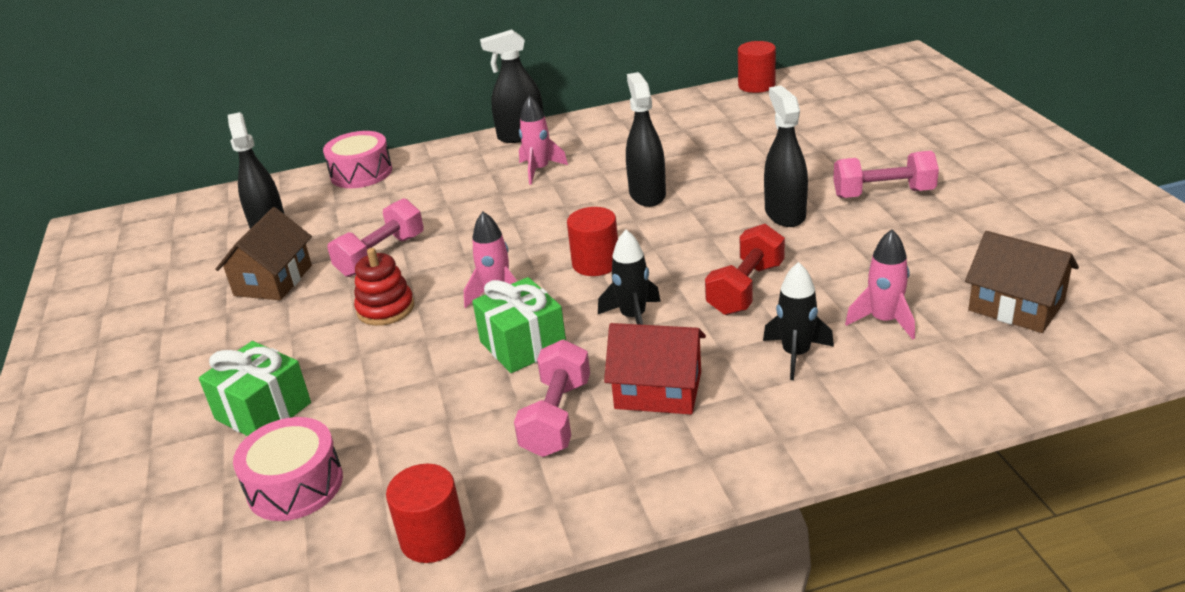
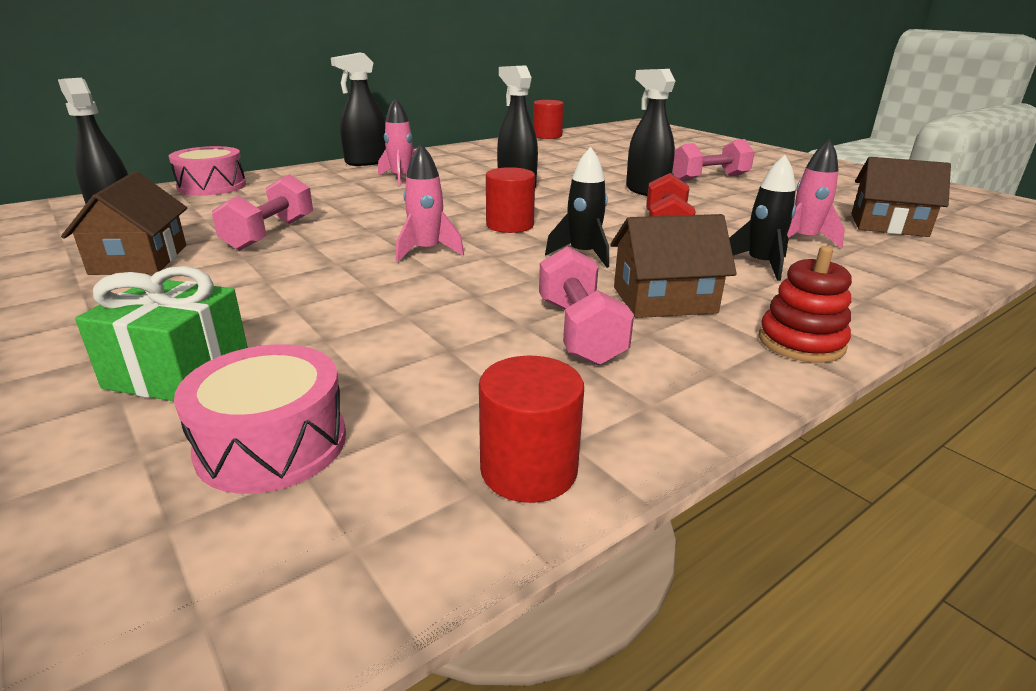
camera: 25 degrees left, 5 degrees down
red stacking toy [354,248,414,326] -> red stacking toy moved to [759,246,852,363]
green gift [472,277,566,373] -> none
red house [604,323,706,415] -> brown house [610,214,737,318]

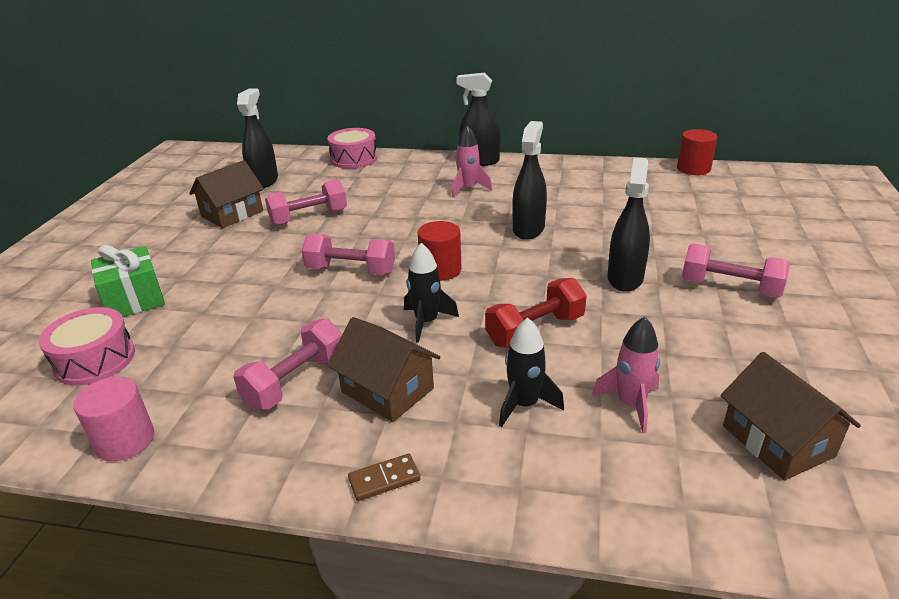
camera: 50 degrees right, 5 degrees up
pink rocket [396,144,464,262] -> pink dumbbell [302,234,395,275]
red cylinder [479,356,584,503] -> pink cylinder [73,377,154,462]
red stacking toy [759,246,852,363] -> brown domino [348,454,420,501]

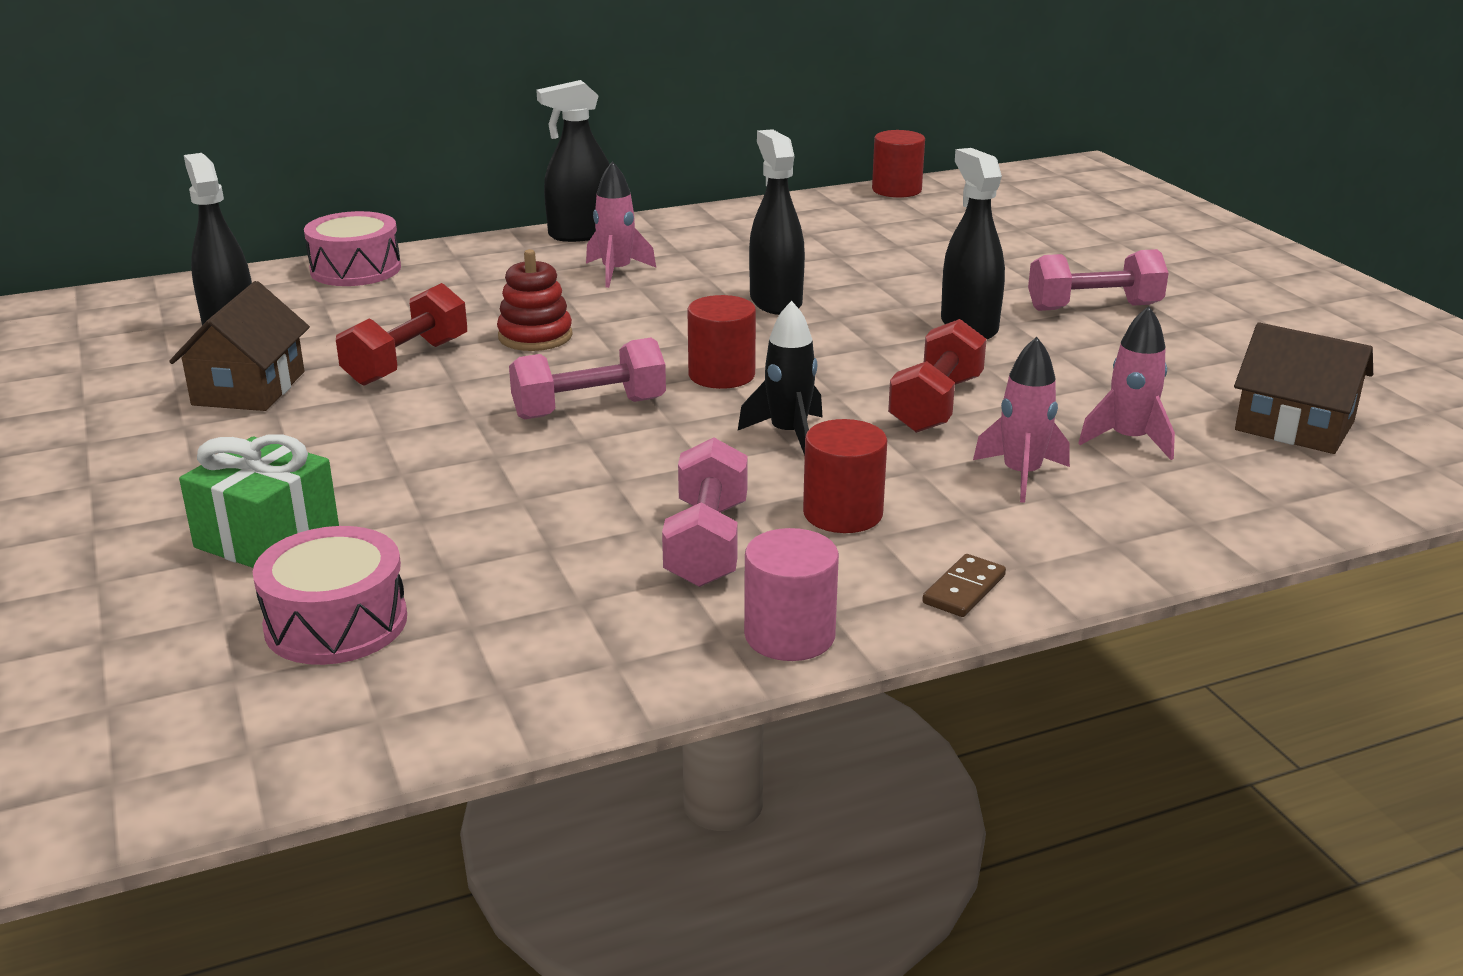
camera: 35 degrees left, 5 degrees down
pink cylinder [73,377,154,462] -> pink cylinder moved to [744,528,839,661]
pink dumbbell [265,179,347,226] -> red dumbbell [336,283,467,386]
brown house [327,317,440,422] -> red cylinder [803,419,887,533]
black rocket [499,318,564,427] -> pink rocket [973,337,1070,503]
none -> red stacking toy [497,249,572,351]

